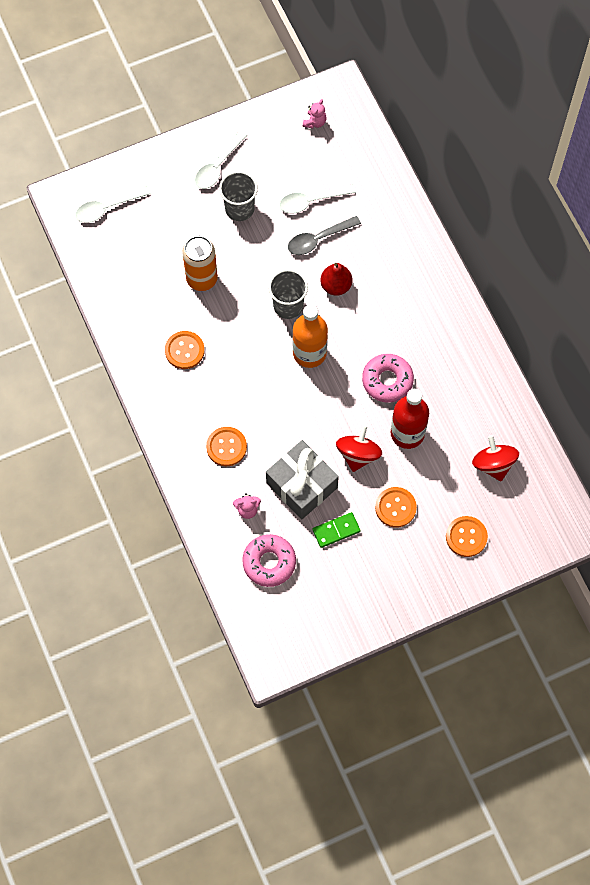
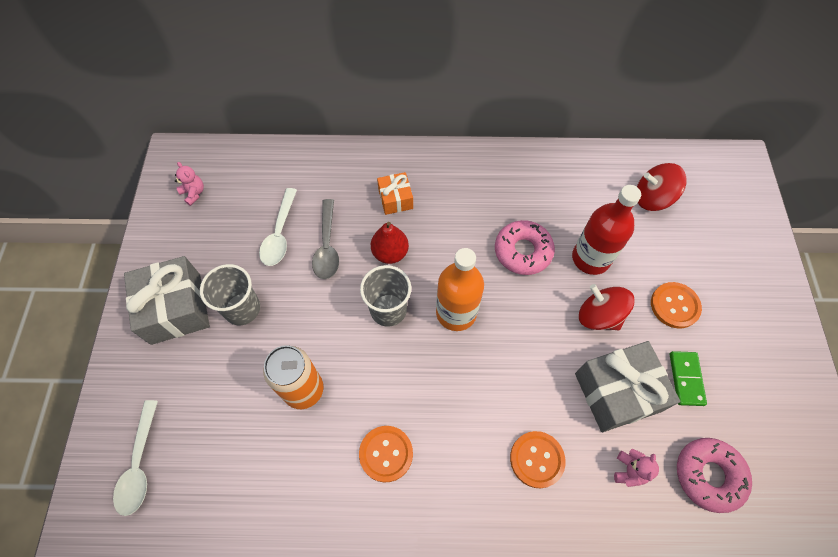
camera: 65 degrees left, 5 degrees down
white spoon [195,131,247,189] -> grey gift [124,256,210,345]
orange button [446,516,488,557] -> none
none -> orange gift [377,172,413,215]

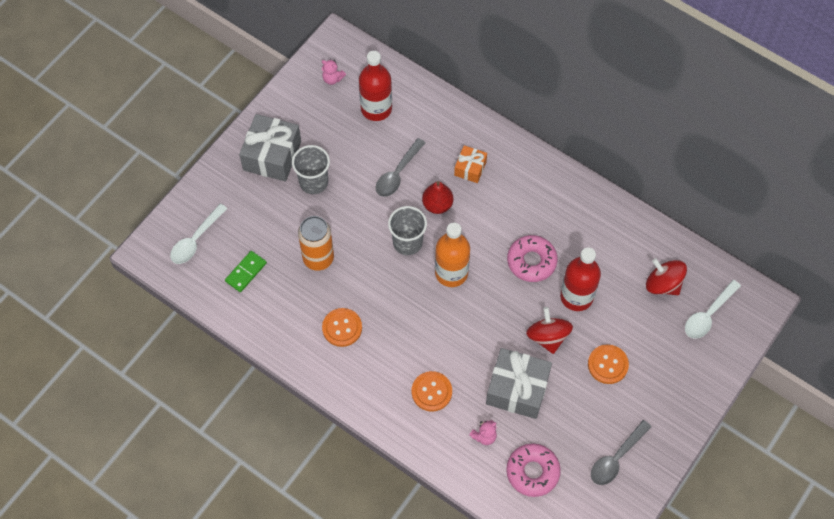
camera: 35 degrees right, 0 degrees up
pink teddy bear [175,162,204,206] -> pink teddy bear turned 120 degrees clockwise [322,60,346,85]
white spoon [259,188,297,266] -> white spoon moved to [685,280,741,339]
green domino [670,351,707,406] -> green domino moved to [225,251,267,292]
none -> red bottle [359,51,392,121]
none -> grey spoon [591,420,651,485]

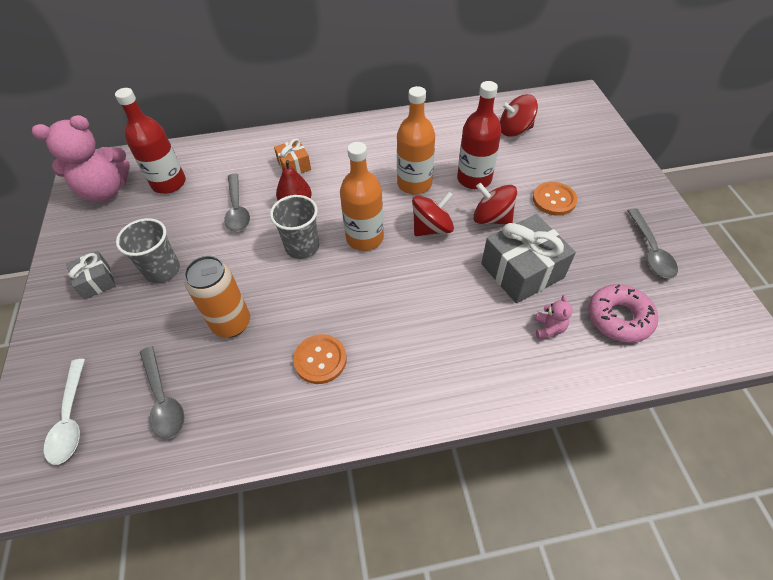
camera: 45 degrees left, 10 degrees down
green domino [225,251,267,292] -> grey spoon [140,346,185,439]
grey gift [239,114,301,181] -> grey gift [66,251,116,300], size x0.55
pink teddy bear [322,60,346,85] -> pink teddy bear [32,115,130,202], size x2.40
orange button [412,371,452,411] -> none
pink donut [507,235,558,282] -> orange bottle [397,86,435,194]
white spoon [685,280,741,339] -> none
none -> red spinning top [412,192,454,236]

